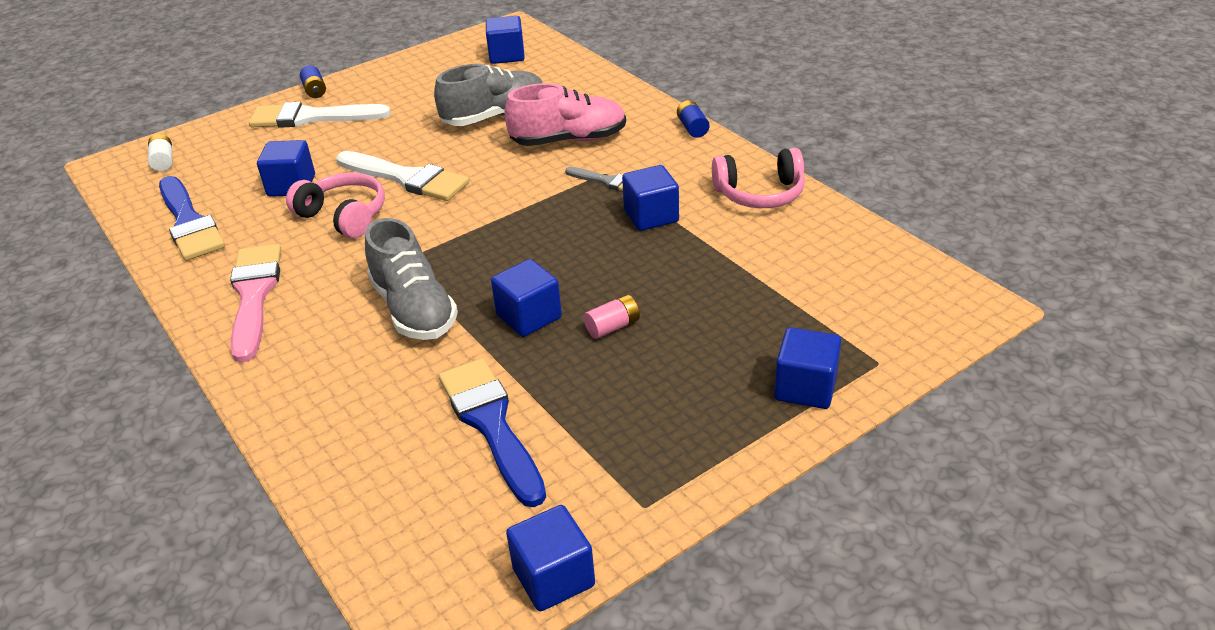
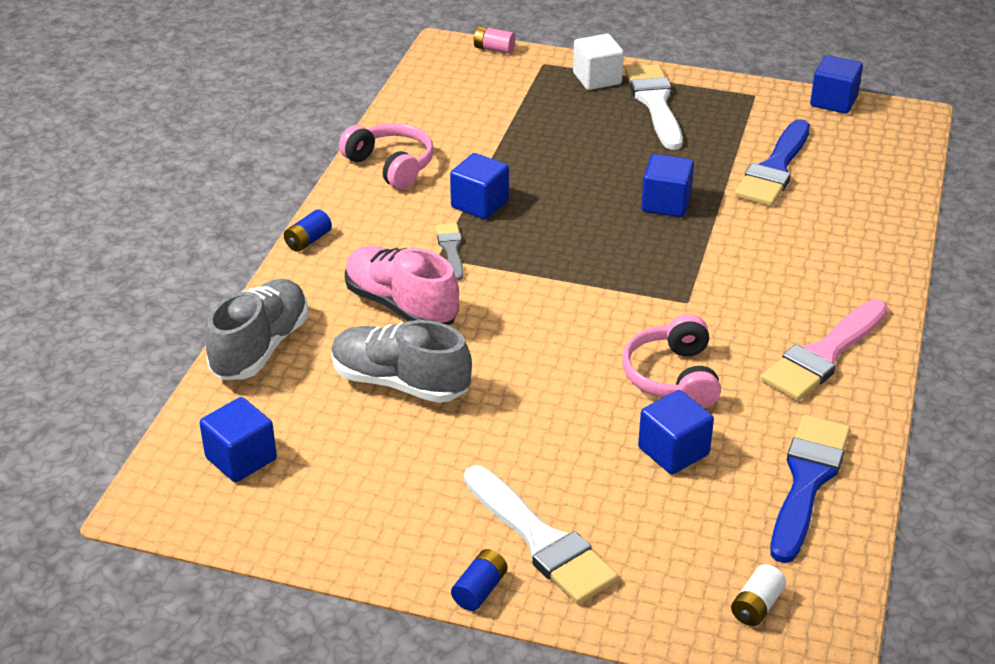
camera: 130 degrees left, 0 degrees up
white brush [336,151,469,201] -> white brush moved to [625,64,683,150]
grey shoe [365,218,458,340] -> grey shoe moved to [205,279,308,380]
pink battery [584,295,640,339] -> pink battery moved to [474,26,515,54]
blue cube [774,327,841,409] -> white cube [573,34,624,90]

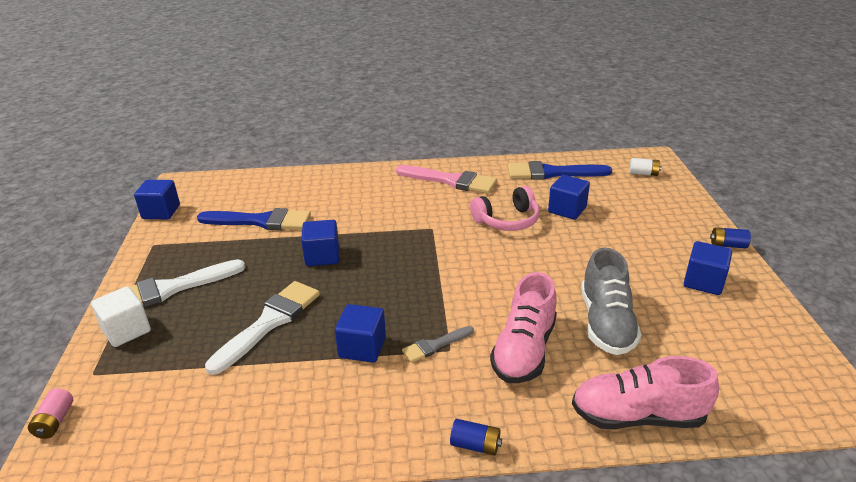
camera: 110 degrees left, 5 degrees down
blue cube [200,397,277,482] -> blue cube moved to [684,241,732,295]
grey shoe [205,279,308,380] -> pink shoe [572,356,719,429]
pink headphones [339,123,434,189] -> none
white brush [464,466,618,604] -> white brush moved to [205,281,320,375]

